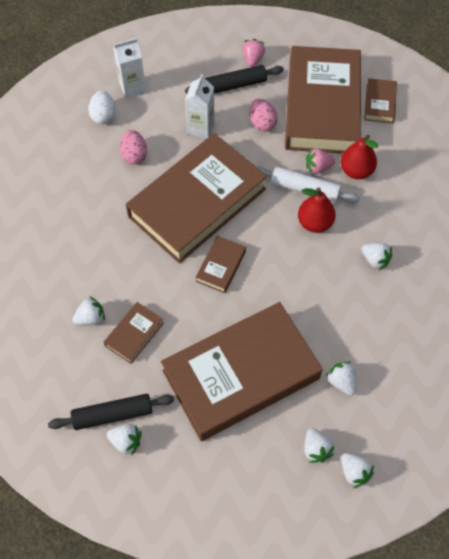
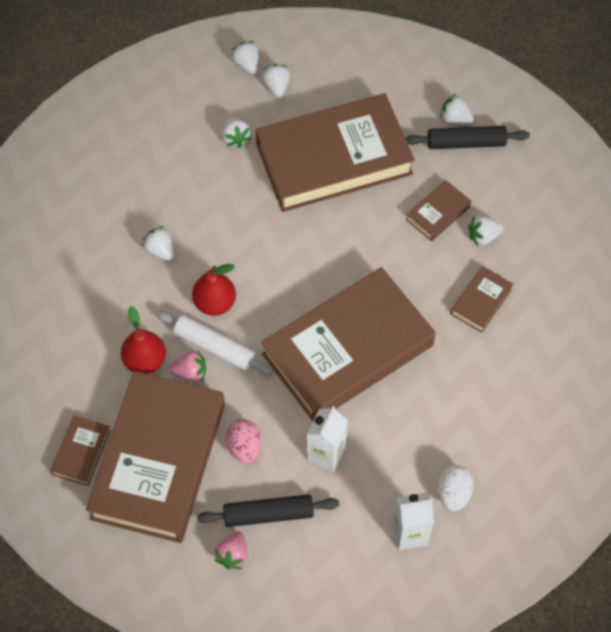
camera: 170 degrees left, 0 degrees up
pink egg [120,130,147,164] -> none
brown book [196,236,246,293] -> brown book moved to [451,266,513,333]

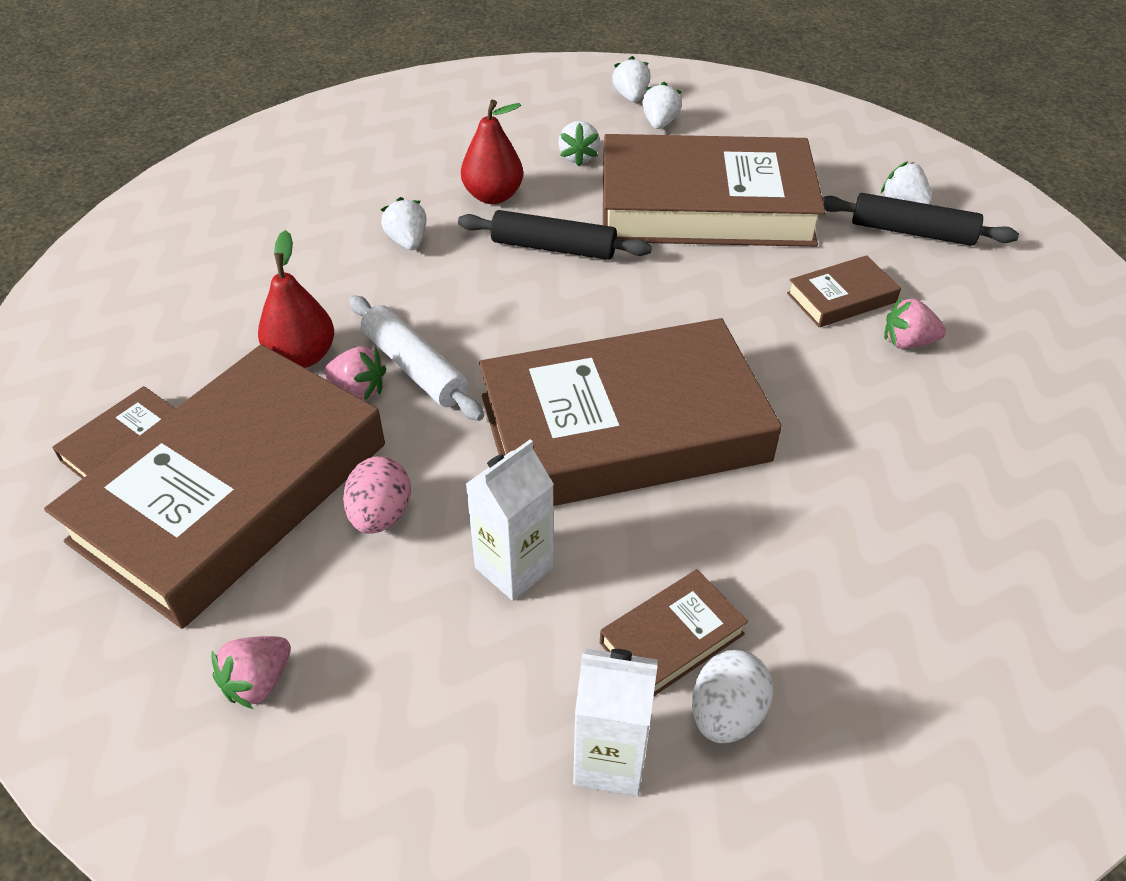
camera: 20 degrees right, 15 degrees down
red pear [192,264,236,316] -> red pear moved to [461,100,523,204]
black rolling pin [197,495,339,527] -> black rolling pin moved to [458,210,652,260]
brown book [451,266,513,333] -> brown book moved to [600,569,748,697]
white strawberry [468,215,503,246] -> pink strawberry [884,297,946,349]

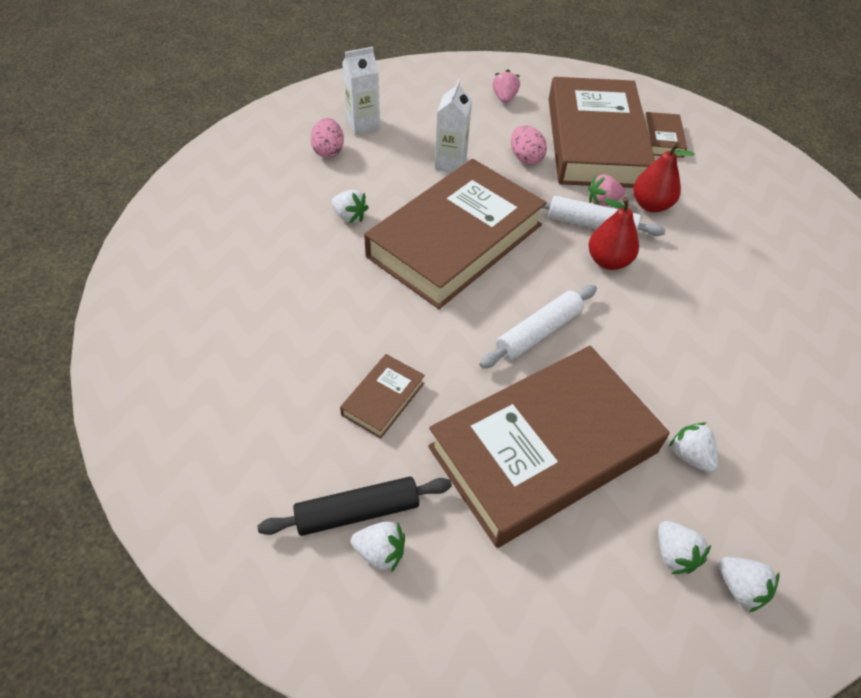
camera: 145 degrees right, 5 degrees up
white strawberry [380,197,427,250] -> white strawberry moved to [332,190,369,223]
black rolling pin [458,210,652,260] -> none
red pear [461,100,523,204] -> red pear moved to [588,197,639,270]
brown book [600,569,748,697] -> none
white egg [692,650,773,743] -> pink egg [310,118,344,158]
pink strawberry [884,297,946,349] -> none
none -> white rolling pin [479,285,597,368]

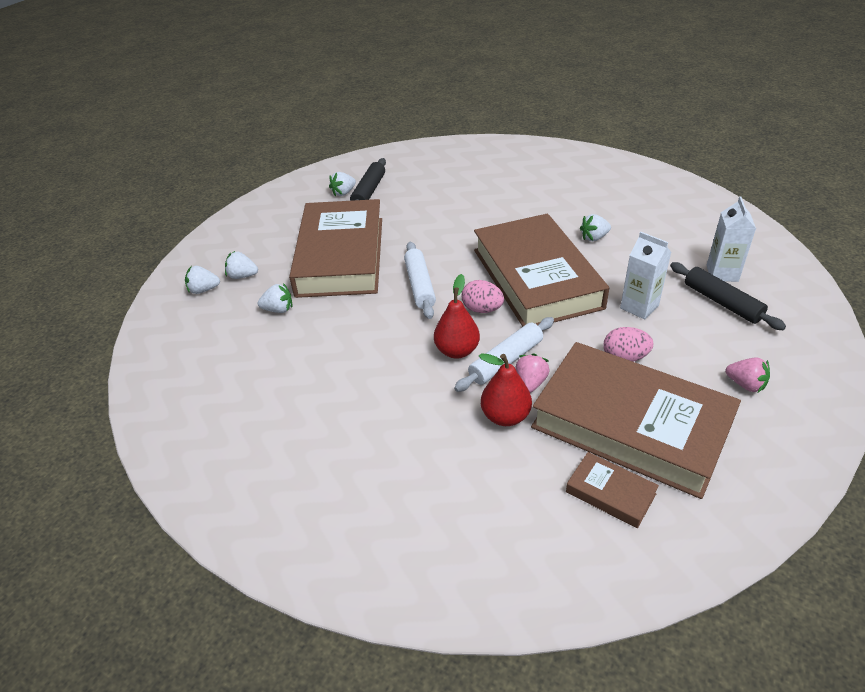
camera: 125 degrees right, 10 degrees down
pink egg [310,118,344,158] -> pink egg moved to [462,280,504,313]
brown book [340,354,425,439] -> none
none -> black rolling pin [670,262,786,330]

